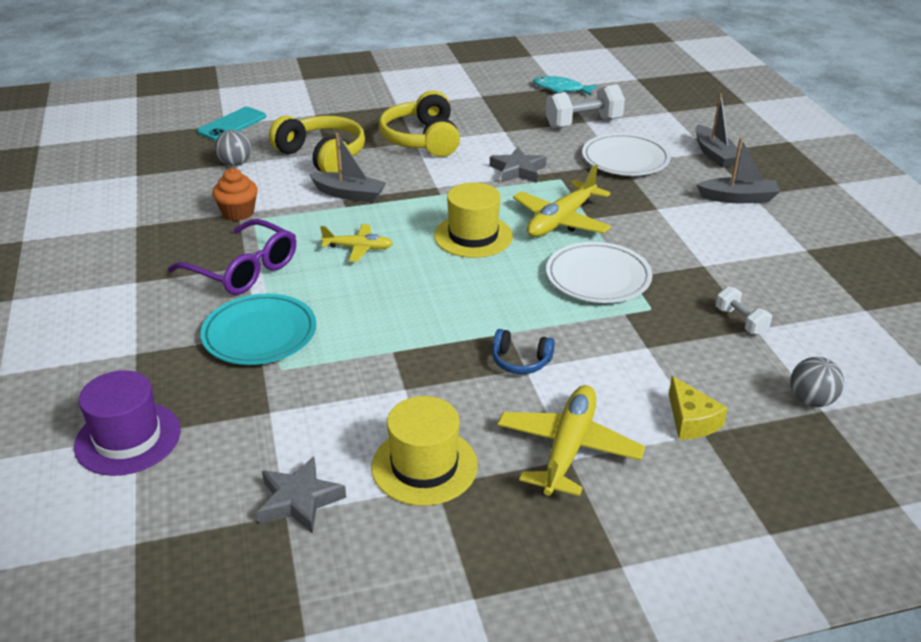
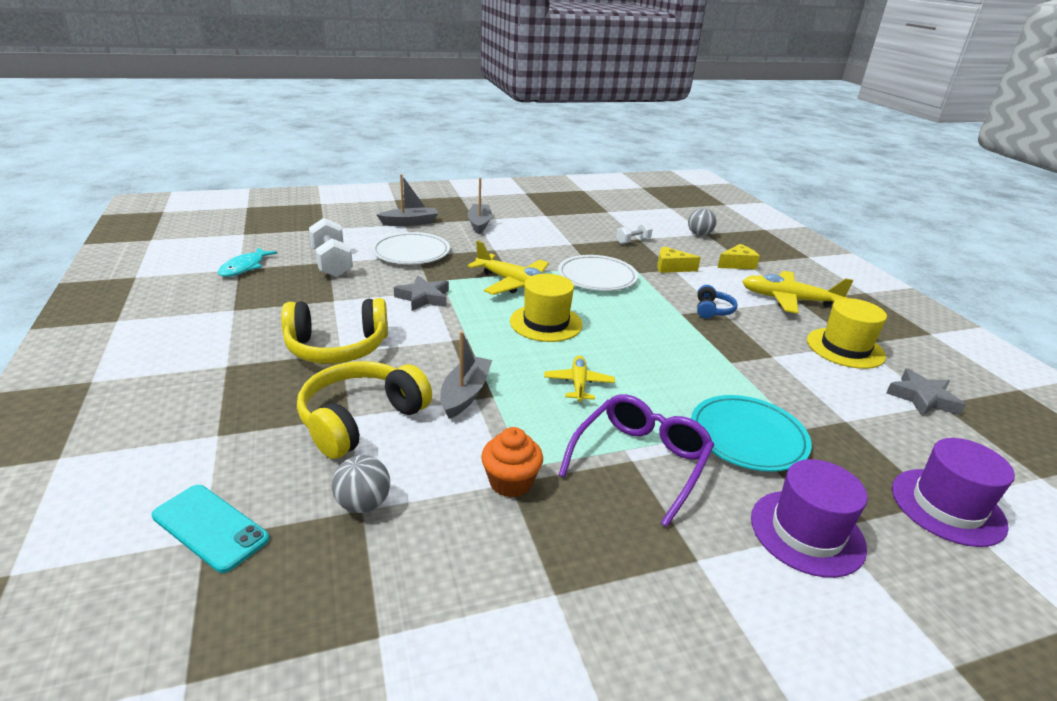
camera: 95 degrees left, 5 degrees down
none -> yellow cheese [657,246,701,273]
none -> purple hat [751,459,868,578]

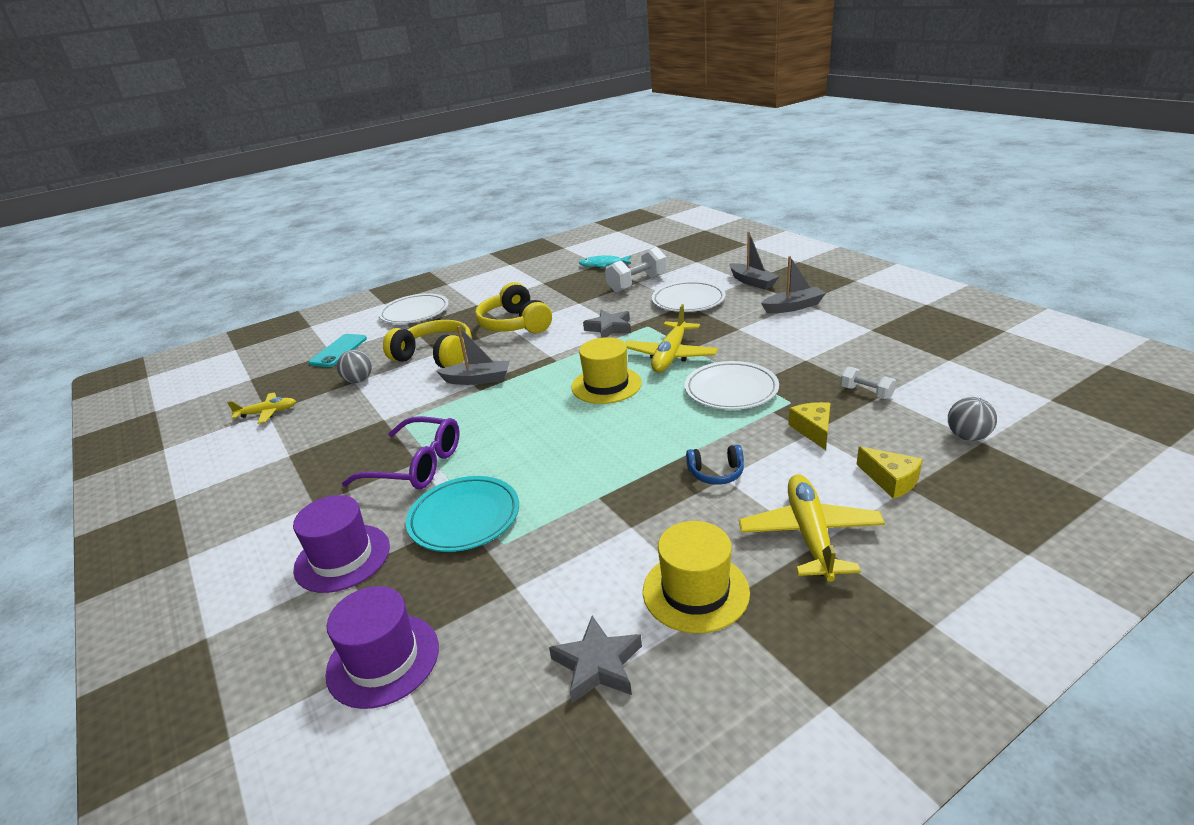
camera: 80 degrees right, 0 degrees up
orange cupcake [481,427,543,497] -> none
yellow plane [544,355,615,402] -> yellow plane moved to [227,393,296,424]
none -> white plate [379,293,449,324]

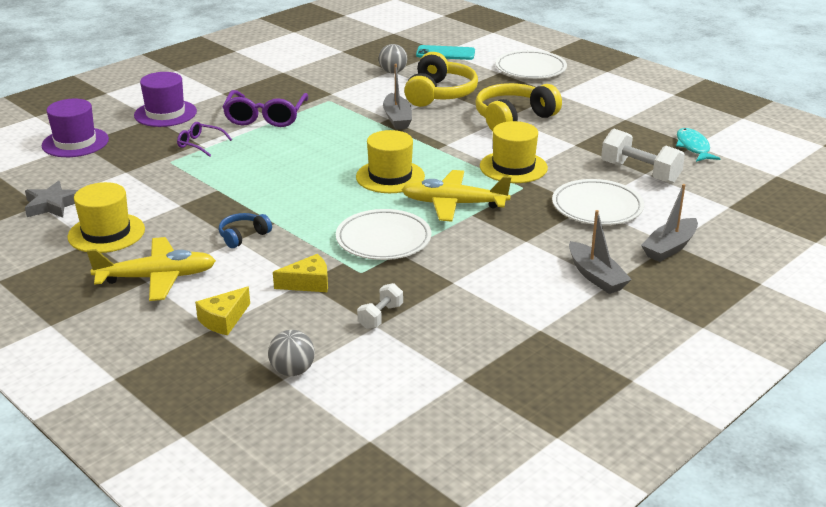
camera: 75 degrees right, 0 degrees up
yellow plane [227,393,296,424] -> none
turquoise plate [406,476,519,552] -> purple glasses [177,122,232,157]
grey star [583,310,631,338] -> yellow hat [480,121,548,183]
blue headphones [686,445,744,485] -> blue headphones turned 60 degrees clockwise [219,213,272,248]

